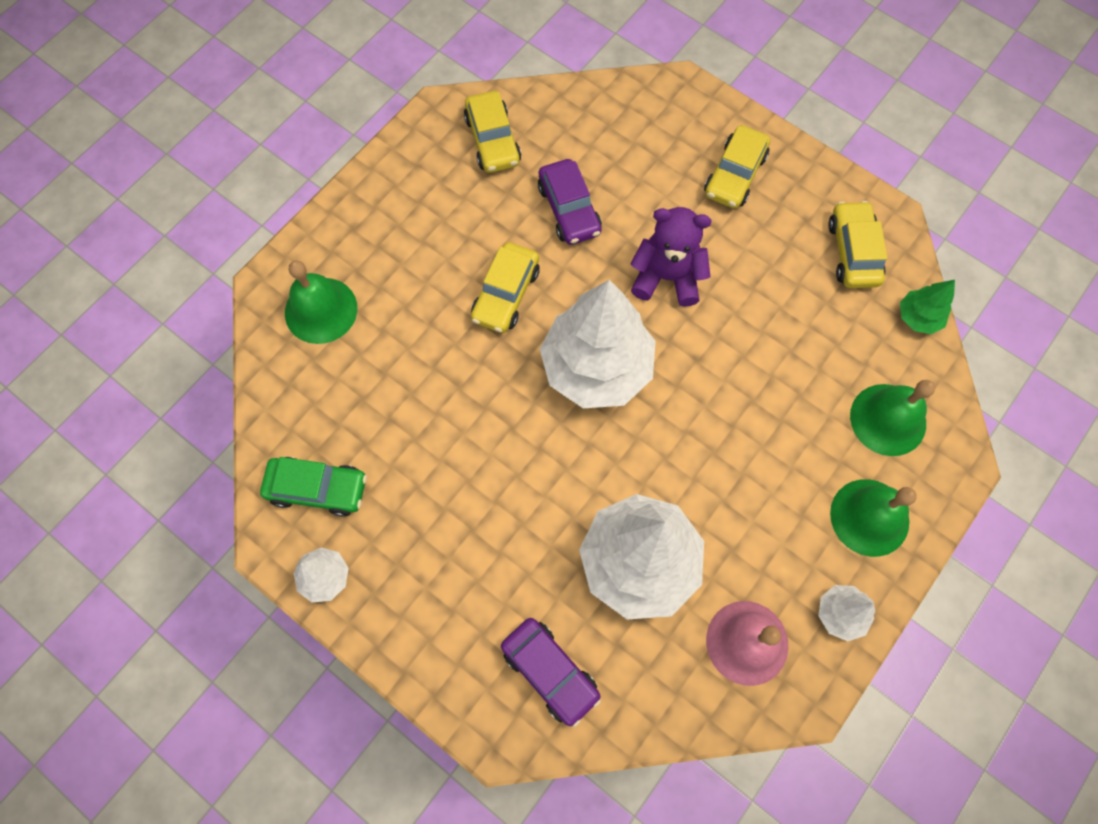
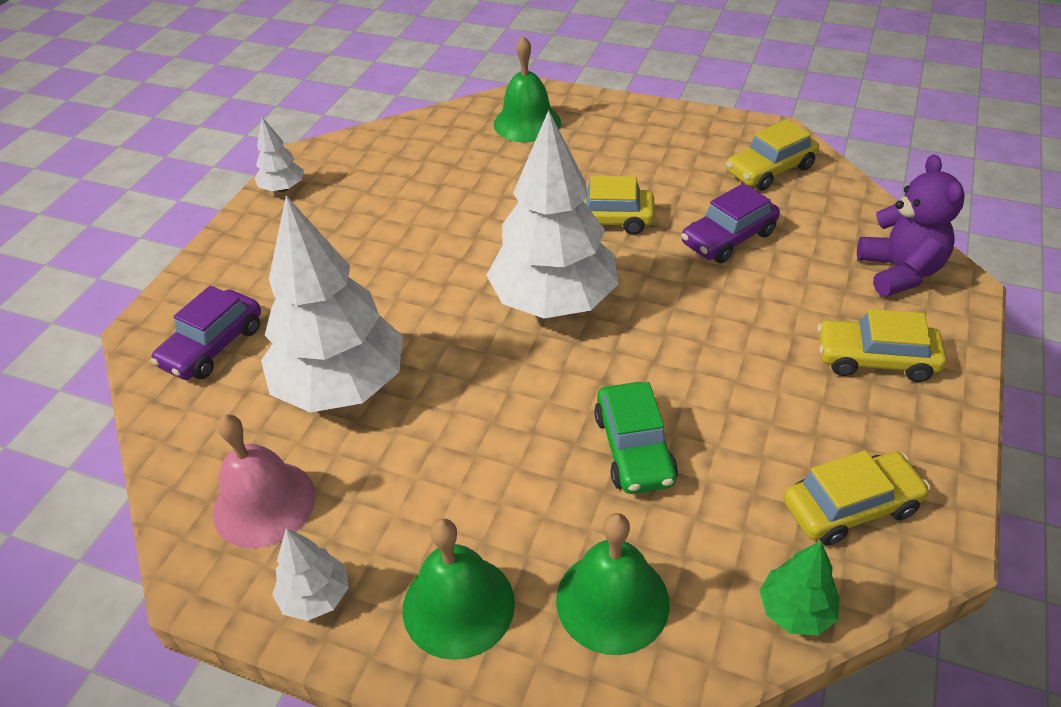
camera: 75 degrees right, 25 degrees down
green car [260,457,367,517] -> green car moved to [594,382,678,494]
purple teddy bear [631,207,712,307] -> purple teddy bear moved to [857,154,965,297]

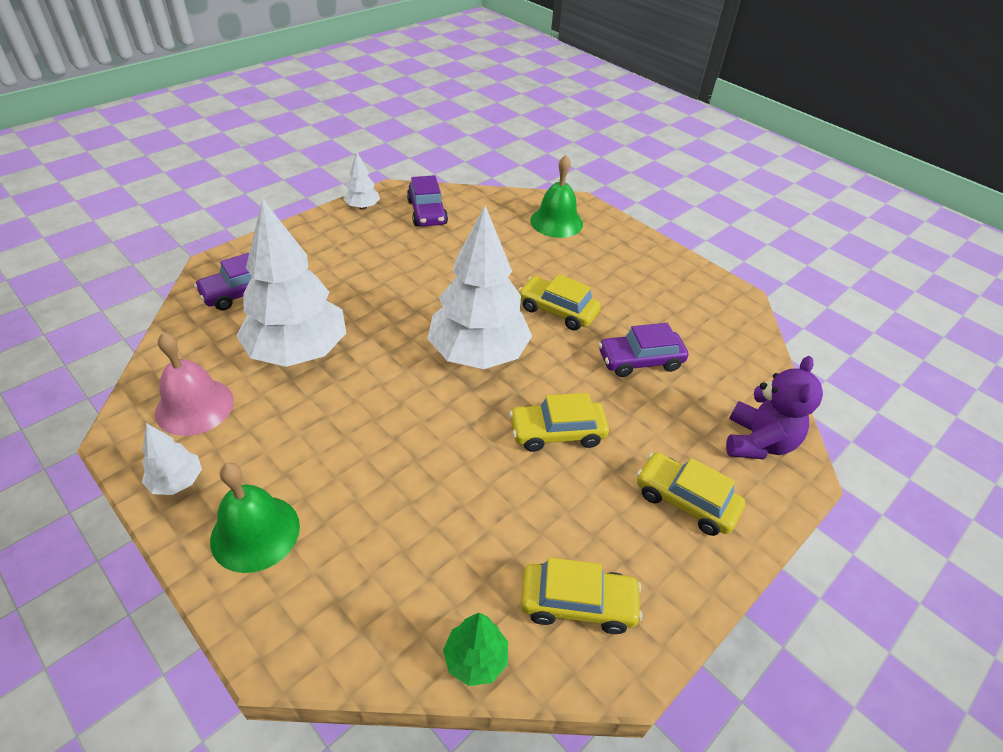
camera: 20 degrees right, 0 degrees up
green bell [556,513,670,655] -> none
green car [594,382,678,494] -> none
yellow car [726,119,819,191] -> yellow car moved to [509,393,609,452]
none -> purple car [407,175,448,226]

